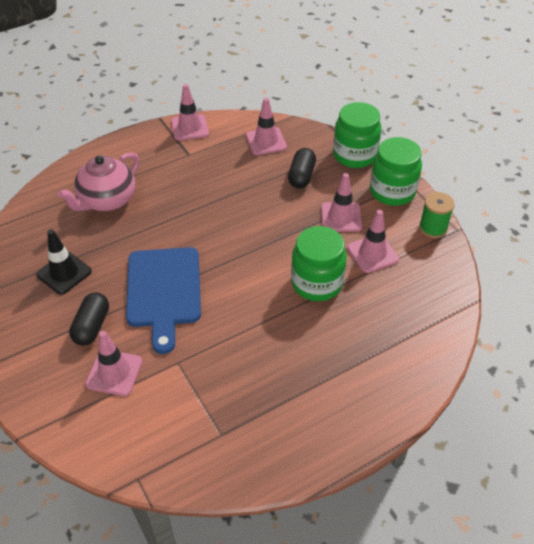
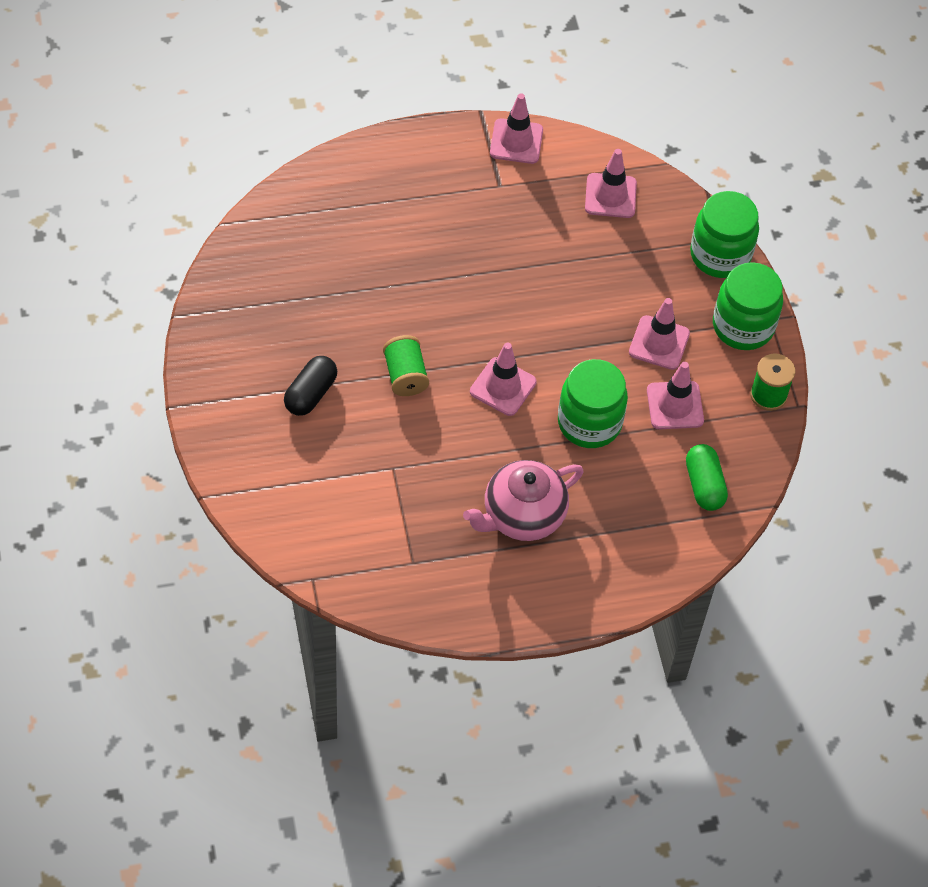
camera: 15 degrees right, 10 degrees up
black traffic cone [36,229,92,295] -> none
pink teapot [57,152,140,211] -> pink teapot moved to [463,460,584,541]
pink traffic cone [85,331,142,396] -> pink traffic cone moved to [470,343,537,416]
blue cutting board [126,247,201,354] -> green spool [383,335,429,396]
black capsule [288,148,316,188] -> none
none -> green capsule [686,444,728,511]

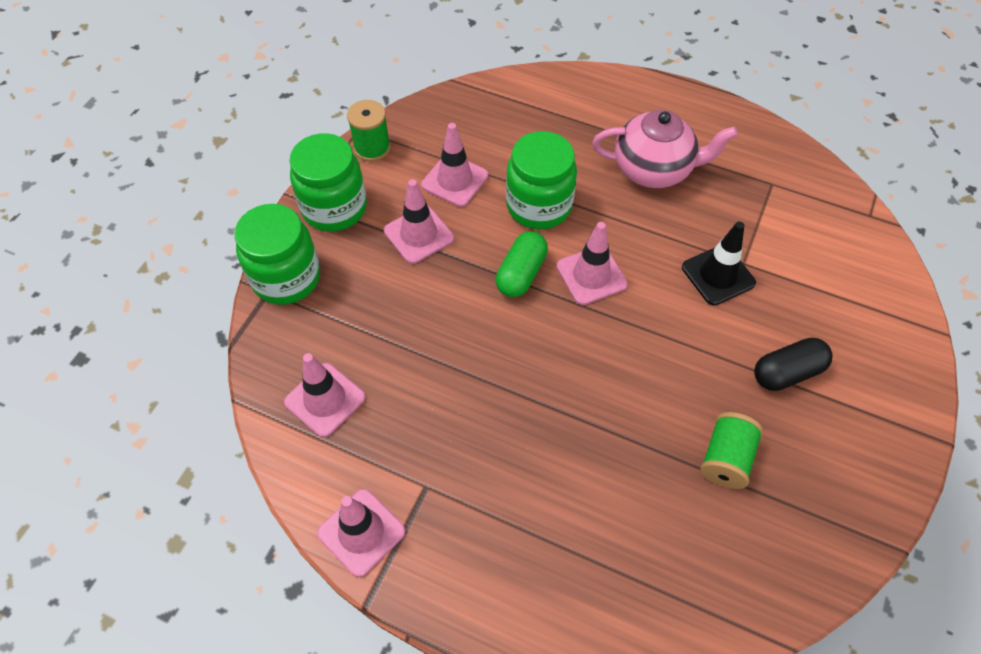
camera: 140 degrees left, 0 degrees up
green spool [383,335,429,396] -> green spool moved to [700,412,763,489]
green capsule [686,444,728,511] -> green capsule moved to [496,231,548,298]
none -> black traffic cone [682,221,756,306]

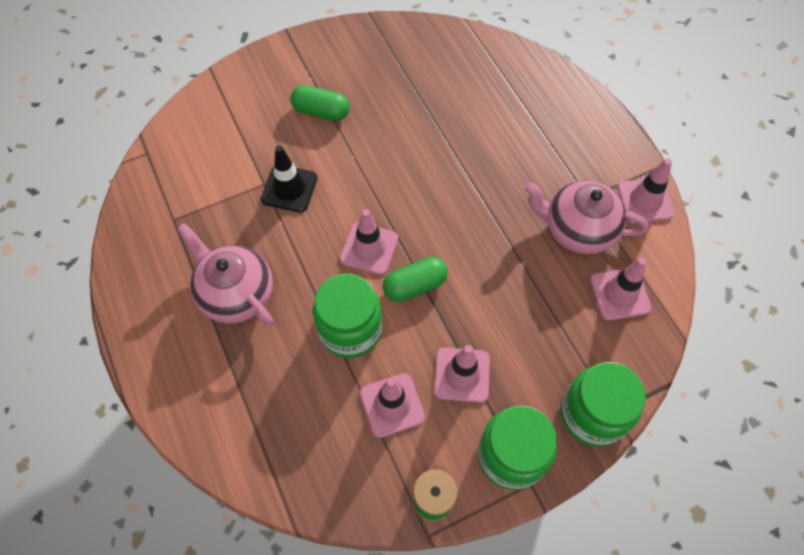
camera: 140 degrees left, 5 degrees up
green spool [700,412,763,489] -> none
black capsule [754,338,833,391] -> green capsule [291,85,350,121]
none -> pink teapot [524,180,649,254]

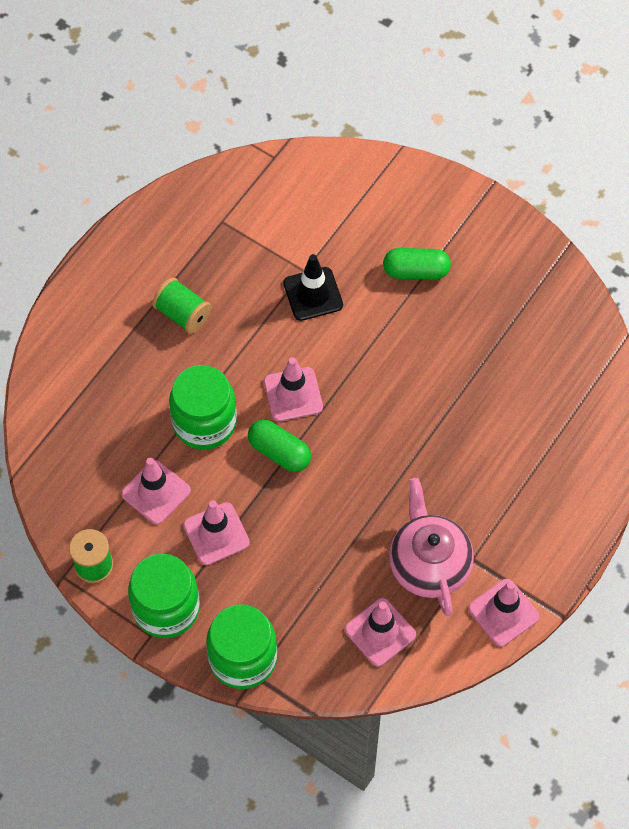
camera: 60 degrees right, 0 degrees up
pink teapot [177,223,274,326] -> green spool [152,278,212,334]
green capsule [291,85,350,121] -> green capsule turned 75 degrees counterclockwise [383,248,451,280]

